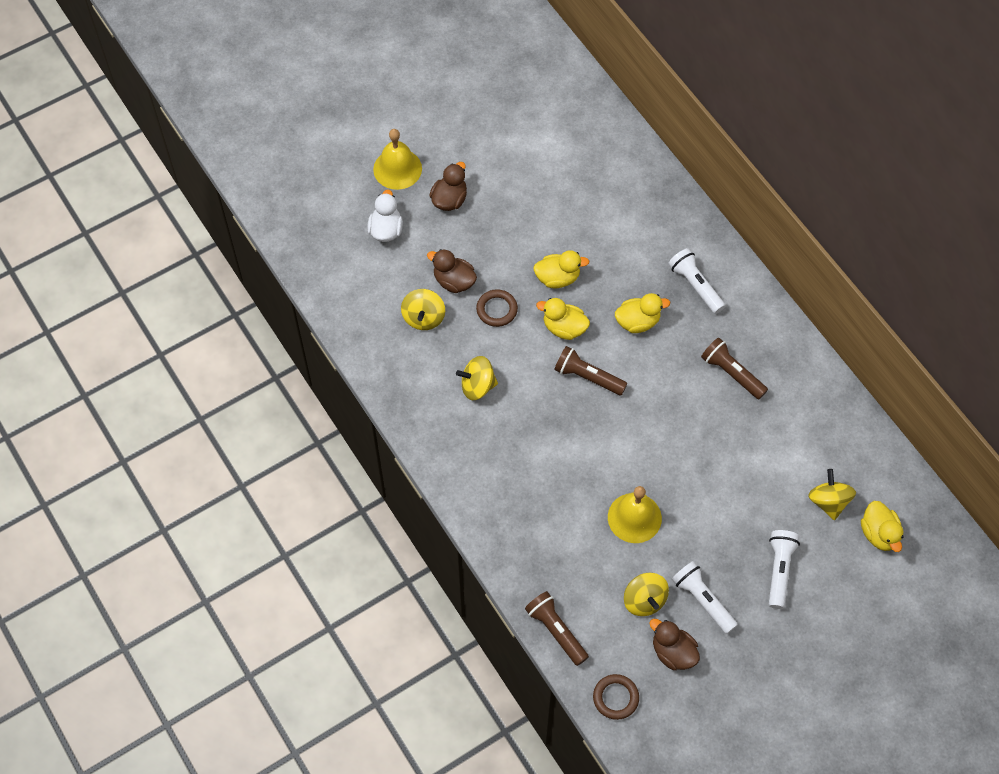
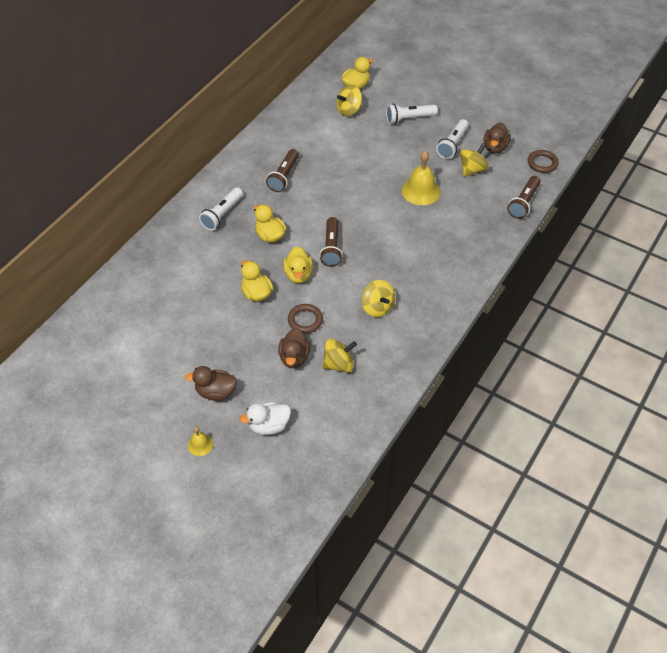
camera: 115 degrees left, 10 degrees down
yellow bell [373,129,422,190] -> yellow bell [188,427,213,456], size x0.53

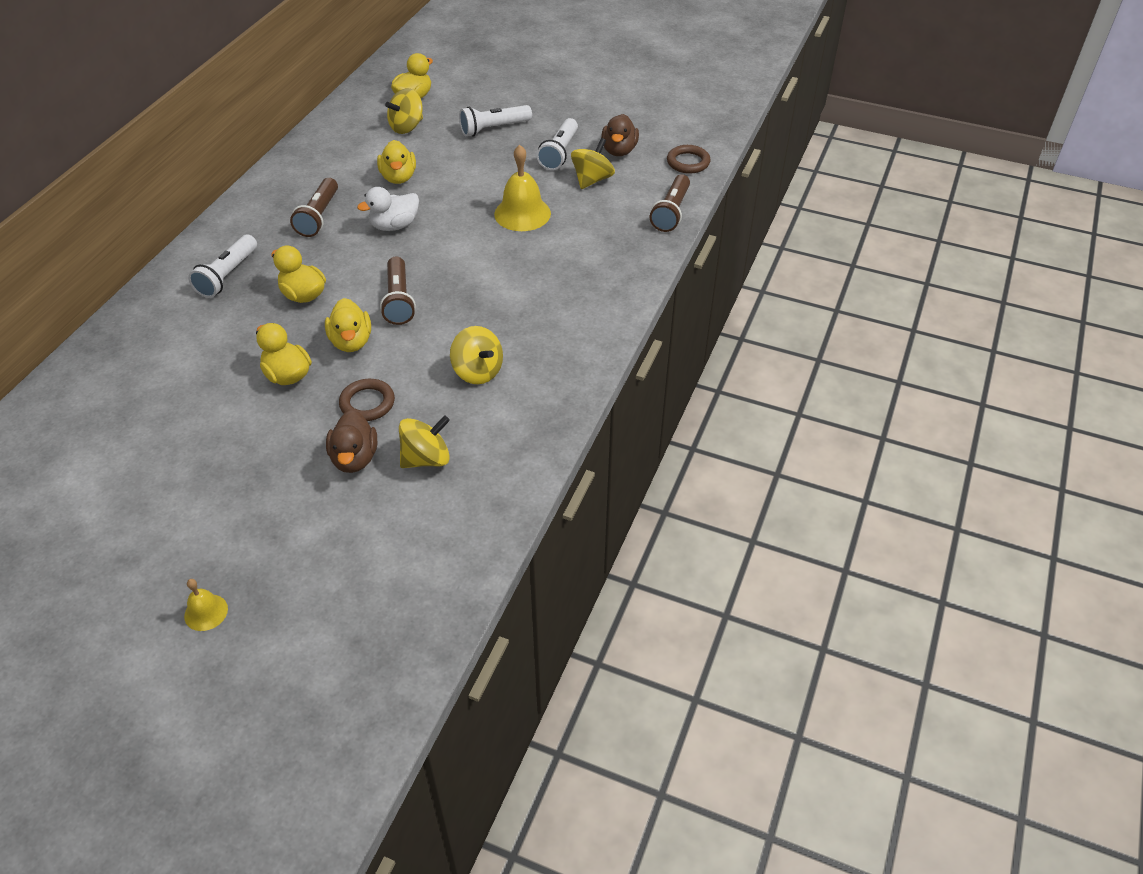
camera: 10 degrees left, 5 degrees down
brown duck [185,366,237,401] -> none
white duck [240,402,291,435] -> white duck moved to [357,187,419,231]
none -> yellow duck [377,140,416,184]

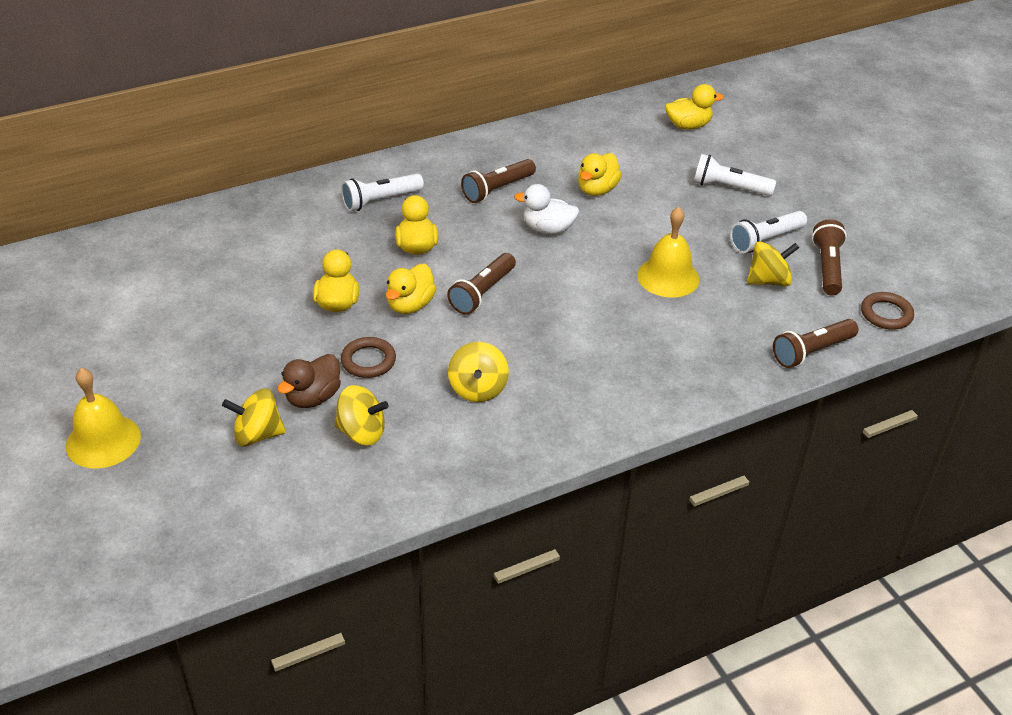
camera: 40 degrees right, 5 degrees down
yellow bell [184,579,228,631] -> yellow bell [66,368,141,468], size x1.89
yellow spinning top [385,88,423,134] -> yellow spinning top moved to [222,388,286,446]
brown duck [601,114,639,156] -> brown flashlight [812,219,847,295]

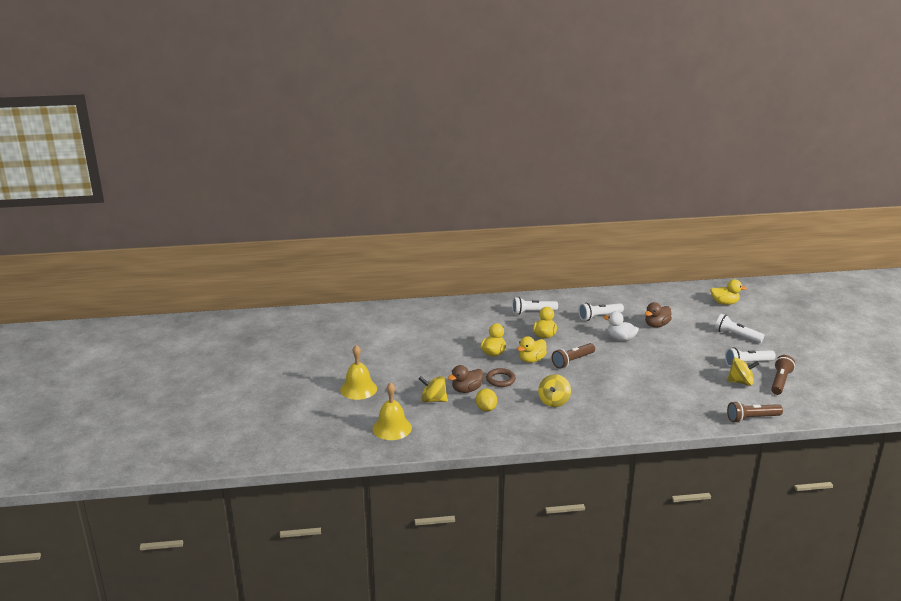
camera: 20 degrees right, 15 degrees down
yellow spinning top [335,385,389,445] -> yellow lemon [476,388,497,412]
brown flashlight [461,159,536,203] -> white flashlight [579,303,624,321]
yellow duck [578,153,622,196] -> brown duck [645,302,672,327]
yellow bell [637,207,700,298] -> yellow bell moved to [372,382,412,440]
brown ring [861,292,914,330] -> none

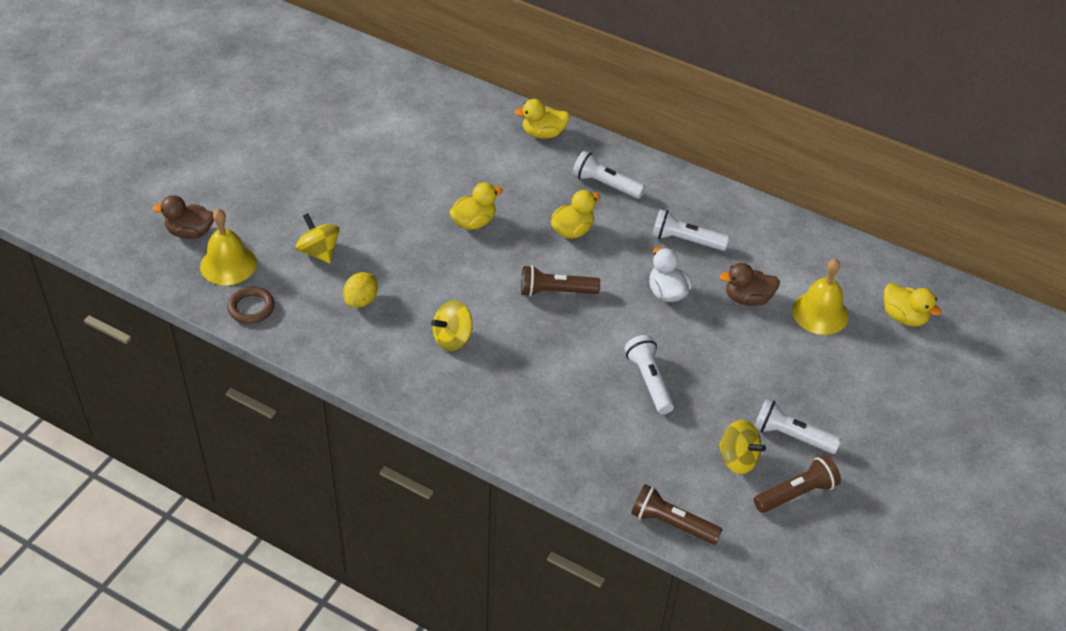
camera: 35 degrees right, 20 degrees up
yellow bell [340,345,377,400] -> yellow bell moved to [792,259,849,335]
brown duck [448,365,483,393] -> brown duck moved to [152,195,214,239]
brown ring [486,368,516,387] -> brown ring moved to [227,287,275,324]
yellow duck [517,336,547,363] -> yellow duck moved to [514,99,570,139]
white flashlight [715,314,764,343] -> white flashlight moved to [625,335,674,414]

